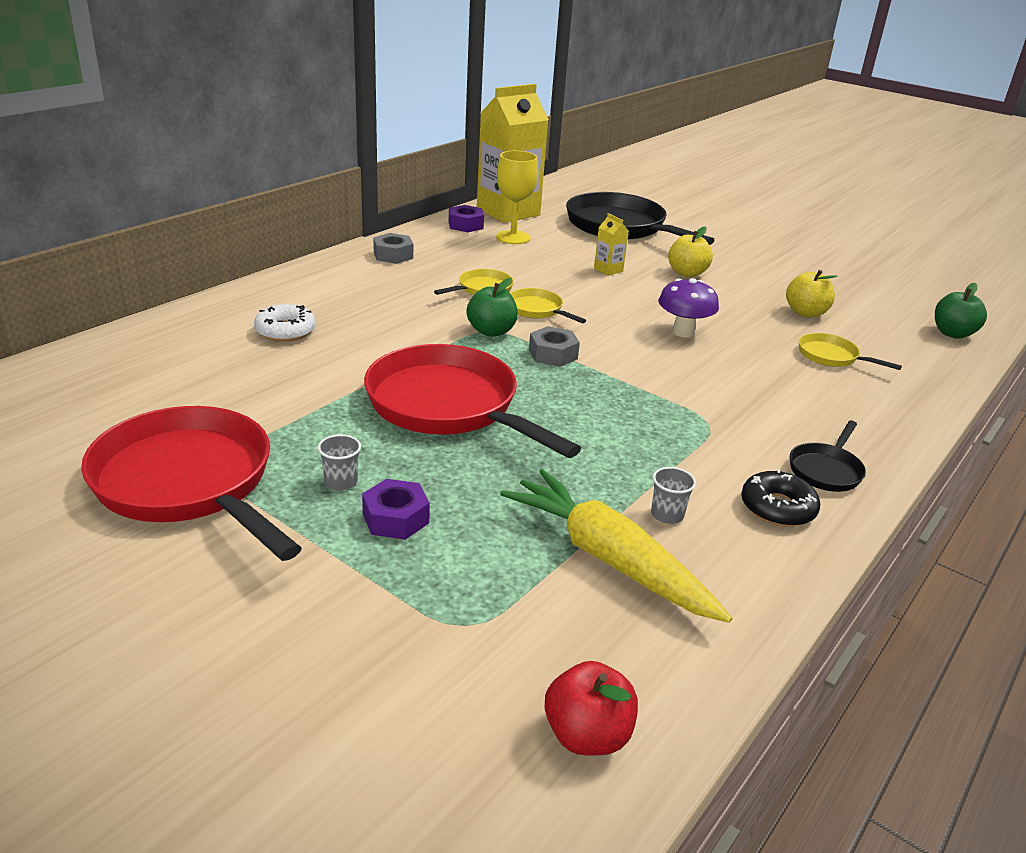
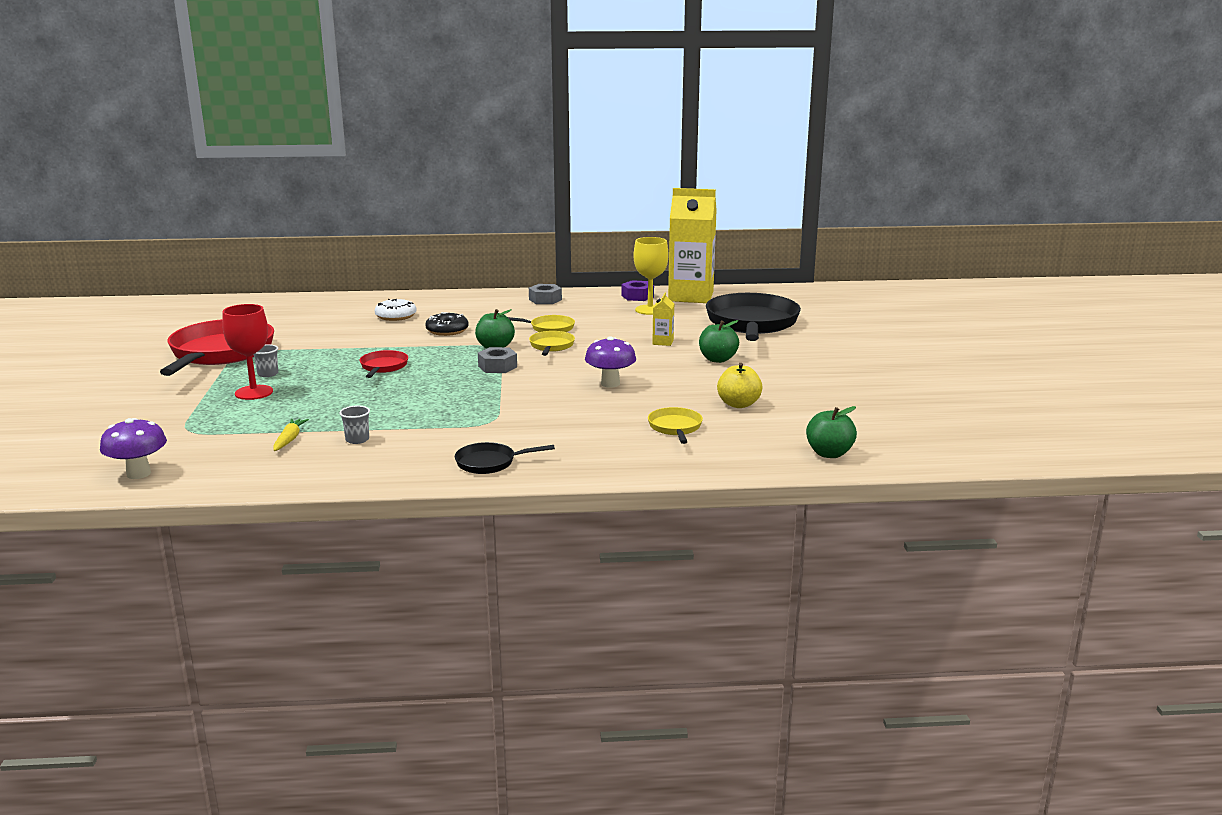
camera: 50 degrees right, 10 degrees down
purple nut [362,479,430,540] -> red goblet [222,304,273,400]
red pan [364,344,581,458] -> red pan [360,350,408,378], size x0.46
yellow carrot [500,469,732,623] -> yellow carrot [273,419,309,451], size x0.43
red apple [545,661,638,755] -> purple mushroom [100,418,167,479]
yellow apple [668,226,713,277] -> green apple [699,320,739,363]
black donut [741,469,820,527] -> black donut moved to [425,312,469,336]

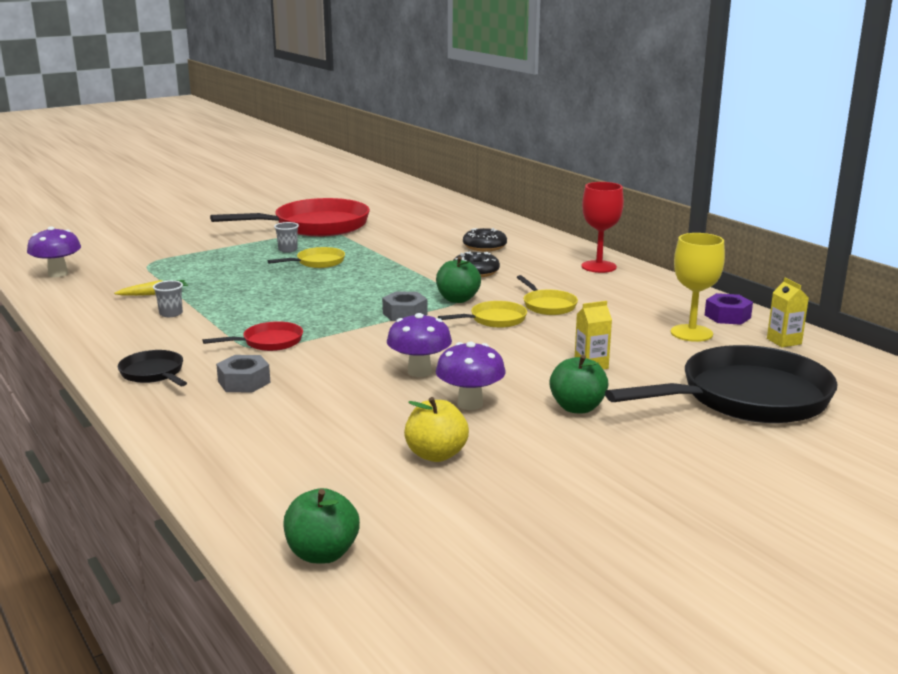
camera: 60 degrees right, 0 degrees up
red goblet [222,304,273,400] -> red goblet moved to [581,182,624,273]
red pan [360,350,408,378] -> red pan moved to [203,321,303,351]
white donut [375,299,417,321] -> black donut [463,228,507,251]
grey nut [529,284,562,304] -> grey nut moved to [216,355,271,393]
yellow pan [648,407,703,444] -> yellow pan moved to [268,247,345,268]
yellow carton [668,188,717,303] -> yellow carton [767,277,809,347], size x0.40
none -> purple mushroom [436,342,506,410]

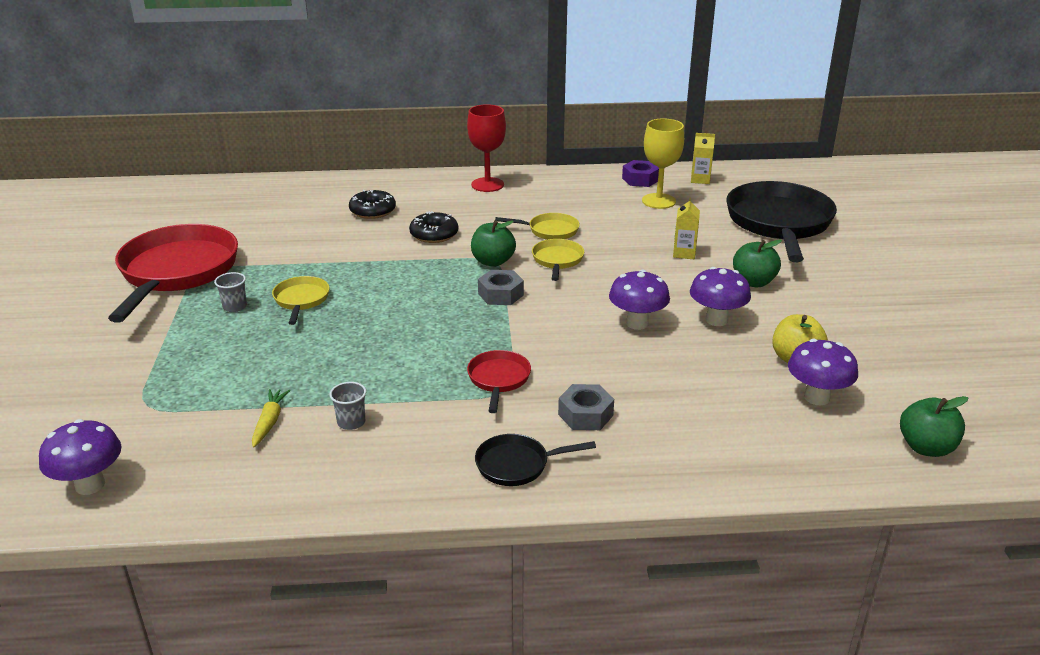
camera: 60 degrees left, 10 degrees up
none -> purple mushroom [788,339,858,406]

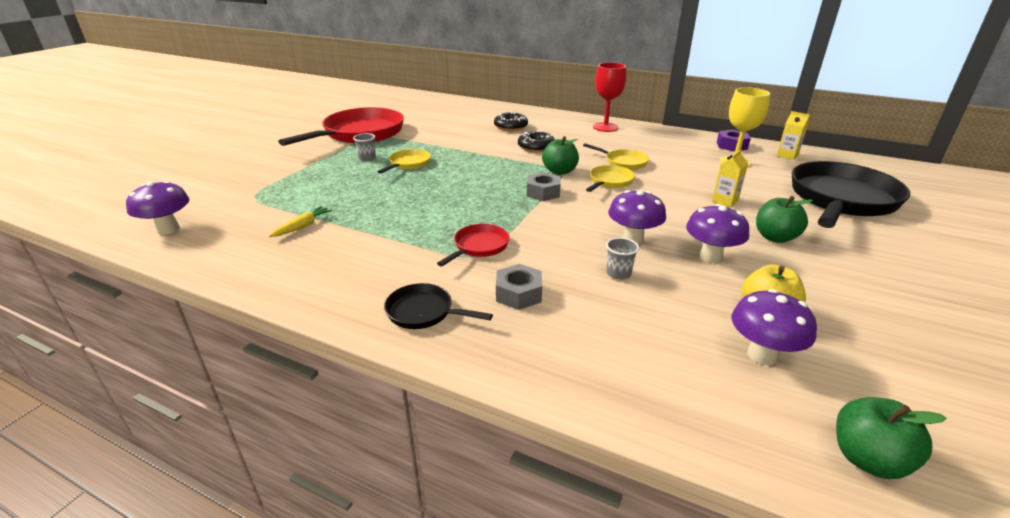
camera: 30 degrees right, 0 degrees up
grey cup [330,382,366,430] -> grey cup moved to [606,237,639,280]

